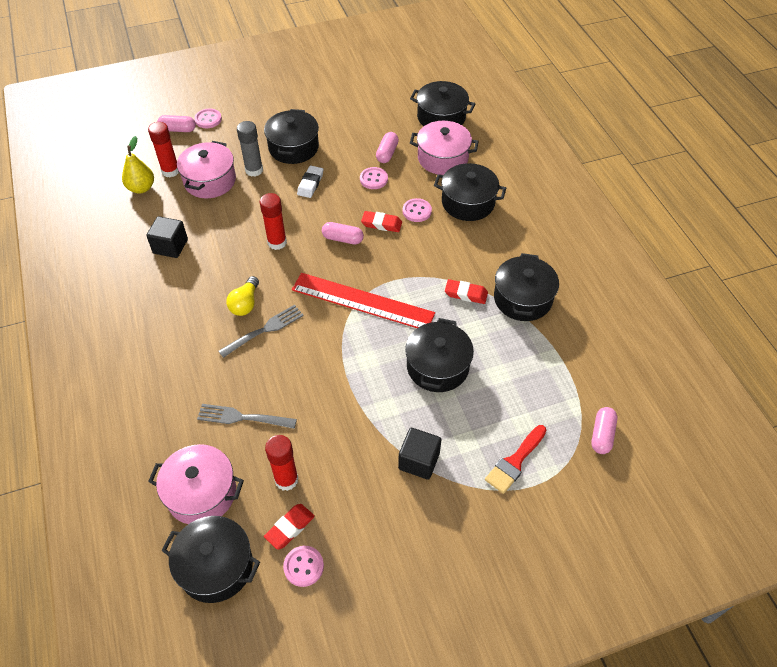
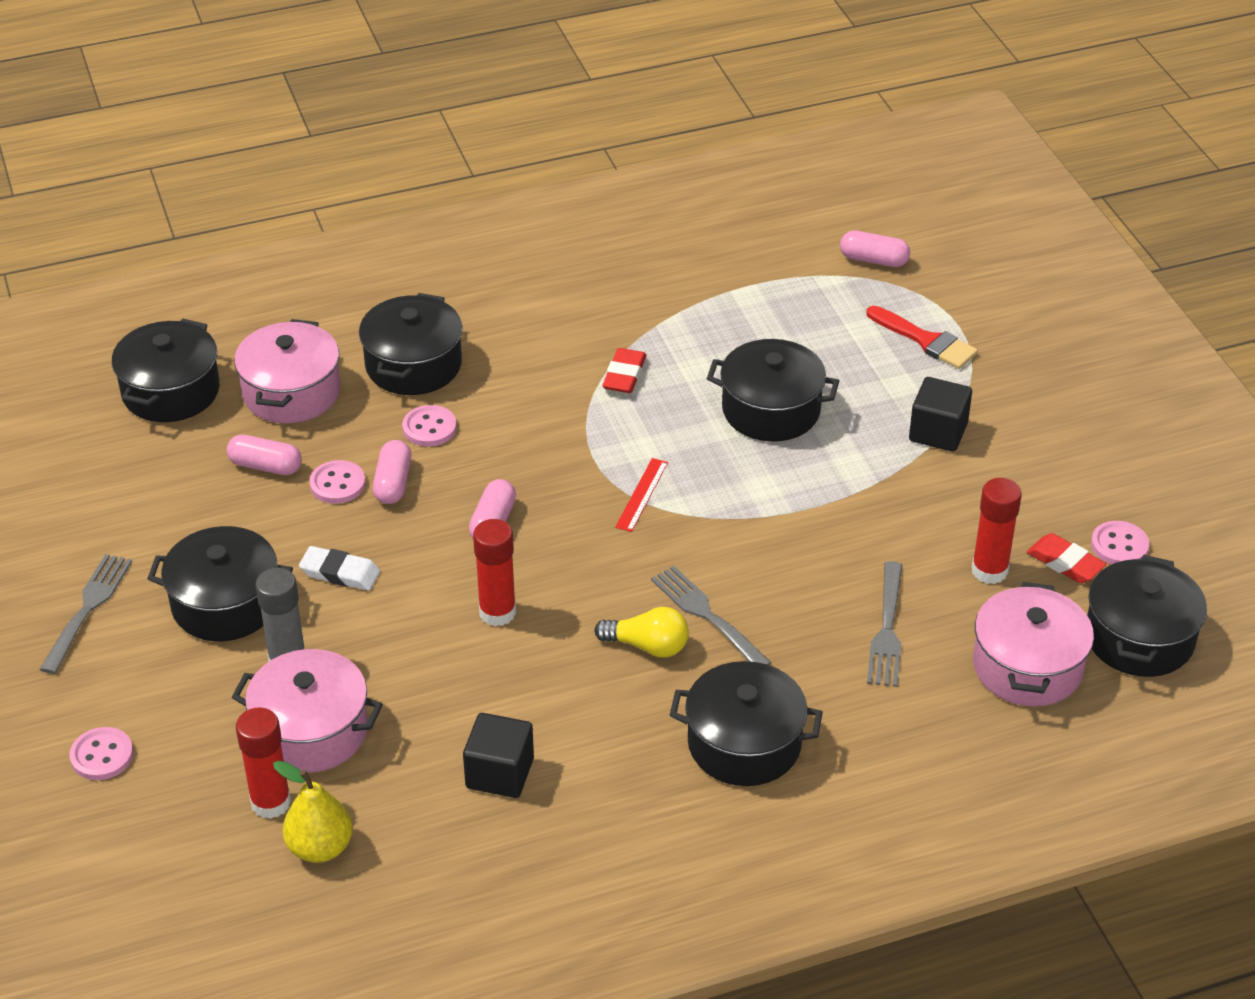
camera: 90 degrees left, 10 degrees down
pink capsule [157,115,196,132] -> pink capsule moved to [373,440,411,504]
red ruler [292,273,435,328] -> red ruler [615,458,668,532], size x0.42
red eraser [361,211,402,232] -> none
black pot [494,253,559,321] -> black pot moved to [670,661,823,786]
none -> grey fork [39,554,132,674]

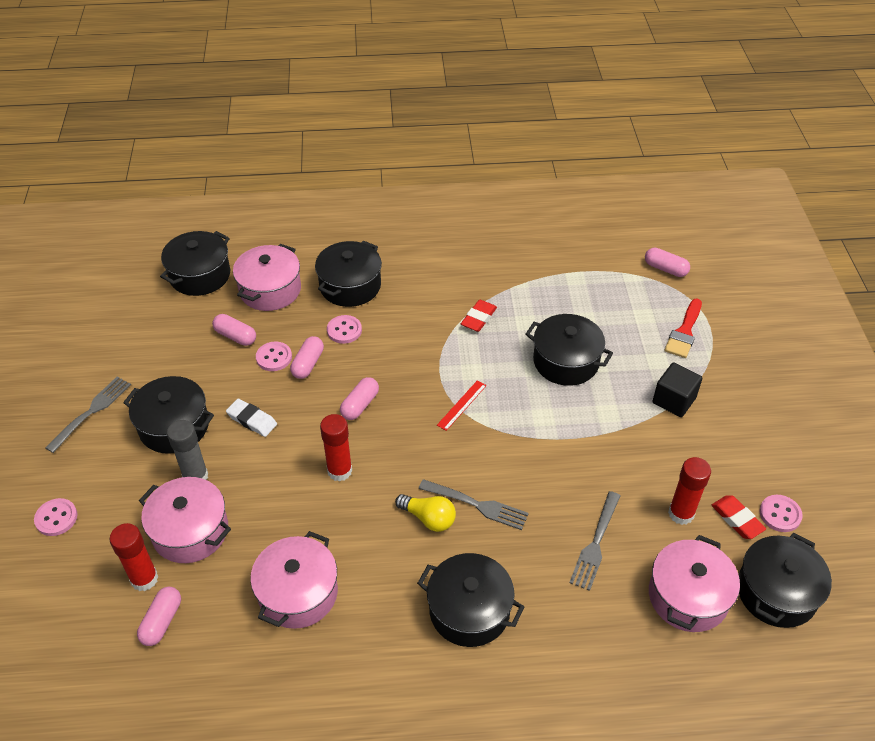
camera: 15 degrees right, 5 degrees up
yellow pear [273,761,353,863] -> pink capsule [137,587,181,646]
black cube [463,713,534,798] -> pink pot [250,531,338,629]
grey fork [651,566,771,665] -> grey fork turned 135 degrees clockwise [419,479,529,530]
red brush [867,306,978,369] -> red brush turned 60 degrees clockwise [664,299,702,358]

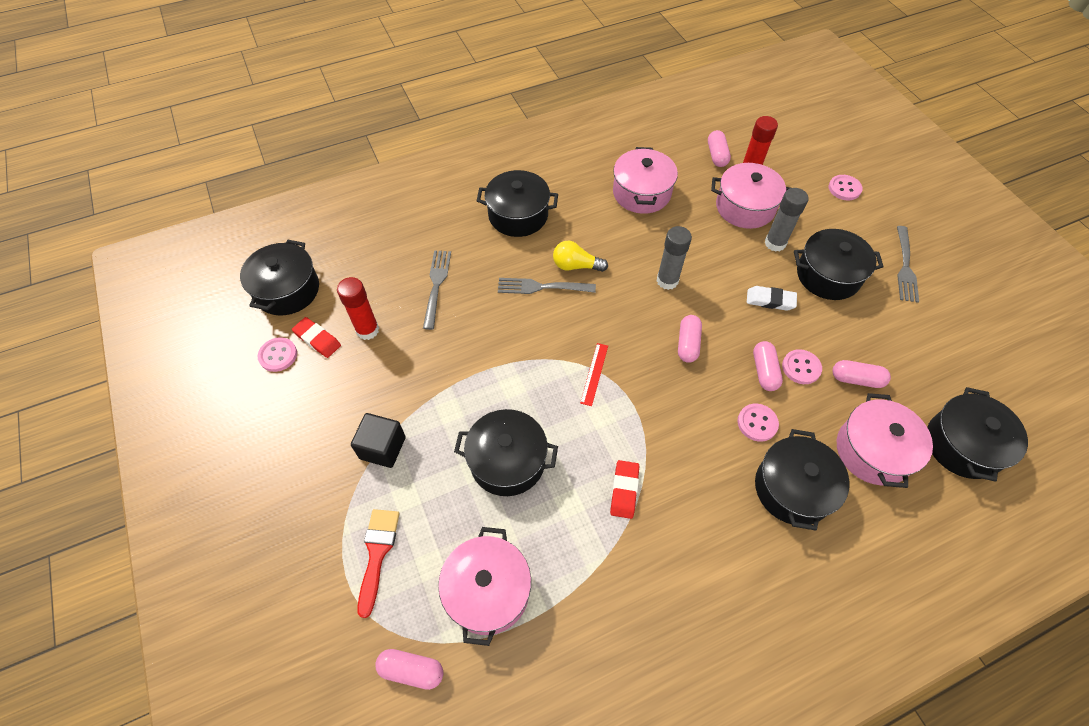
camera: 160 degrees right, 10 degrees up
red glue stick [320,414,352,482] -> grey glue stick [657,226,692,290]
pink pot [649,535,740,632] -> pink pot moved to [438,527,531,646]

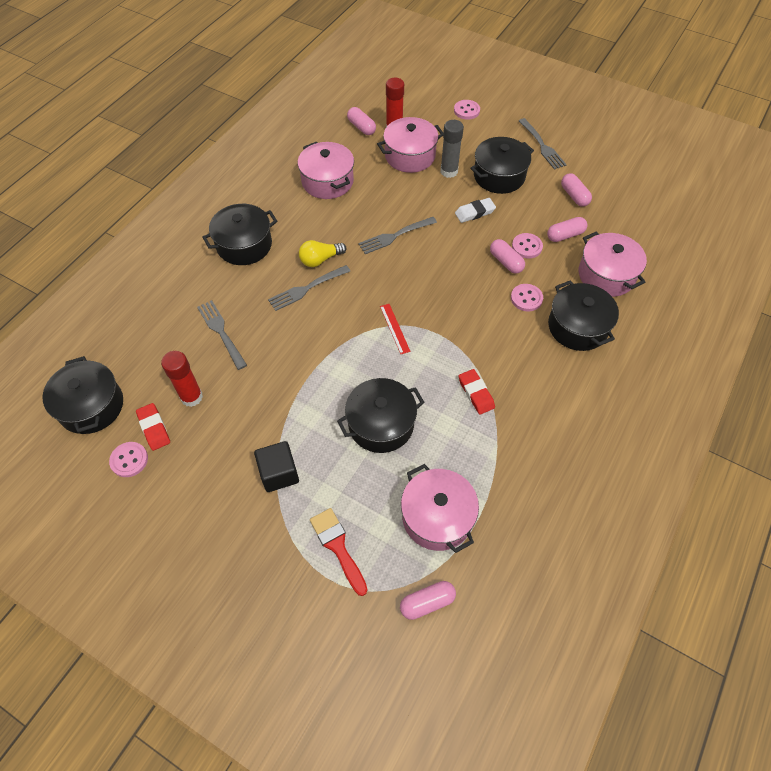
camera: 35 degrees left, 0 degrees up
red eraser [292,317,341,358] -> red eraser turned 60 degrees clockwise [136,403,170,451]
grey glue stick [657,226,692,290] -> grey fork [358,217,437,254]
pink capsule [678,315,702,363] -> pink capsule moved to [561,173,592,207]
black pot [927,387,1028,481] -> none

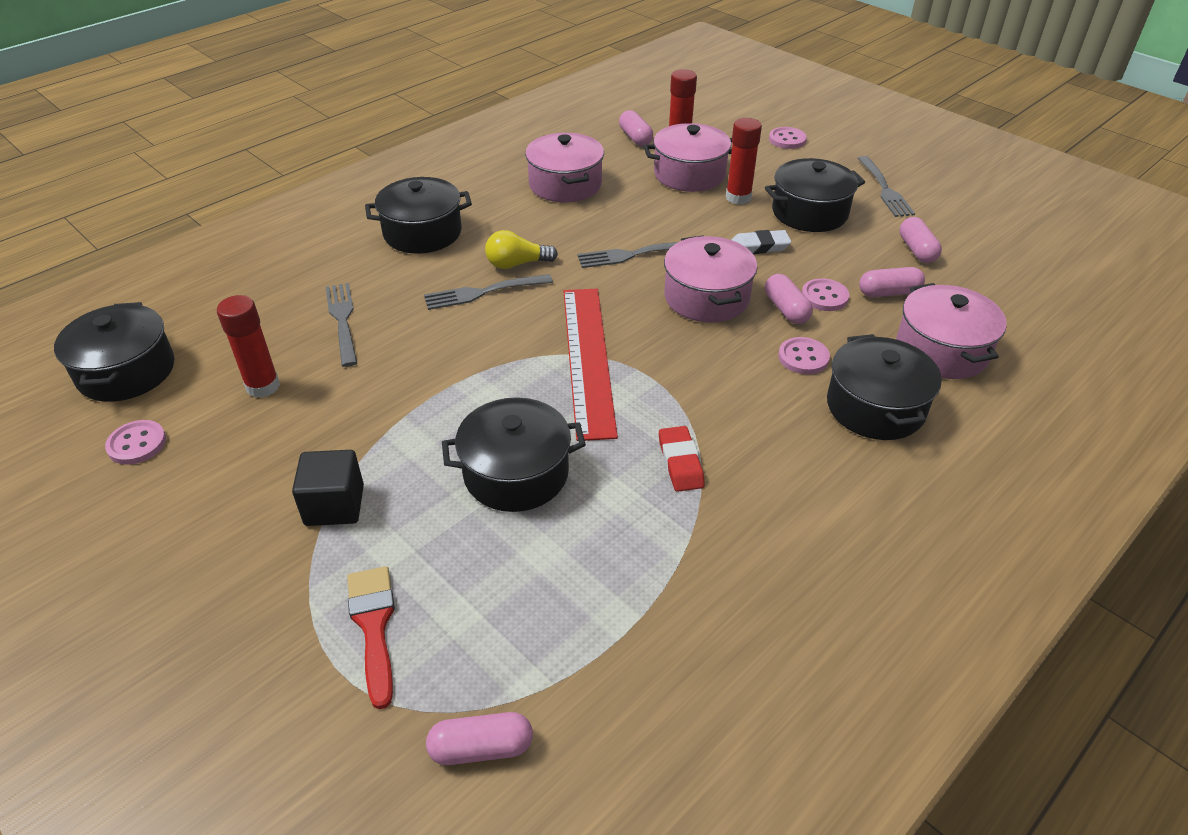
camera: 15 degrees right, 15 degrees down
red eraser [136,403,170,451] -> none
red ruler [380,304,411,354] -> red ruler [564,289,618,441], size x2.38
pink pot [401,464,479,553] -> pink pot moved to [664,235,757,323]
grey glue stick [440,120,464,178] -> red glue stick [726,118,762,205]

